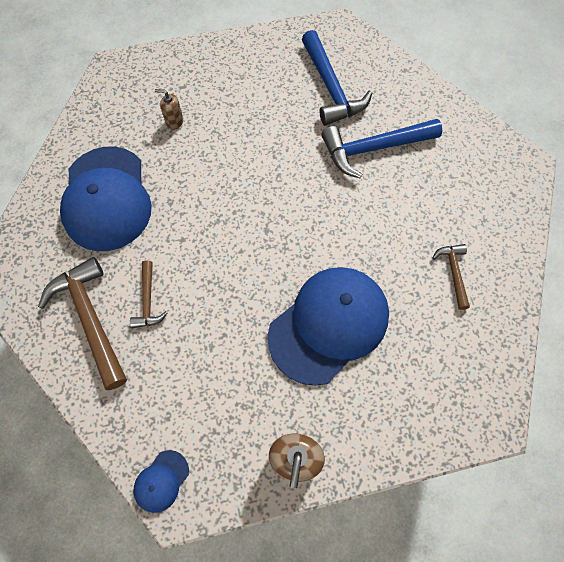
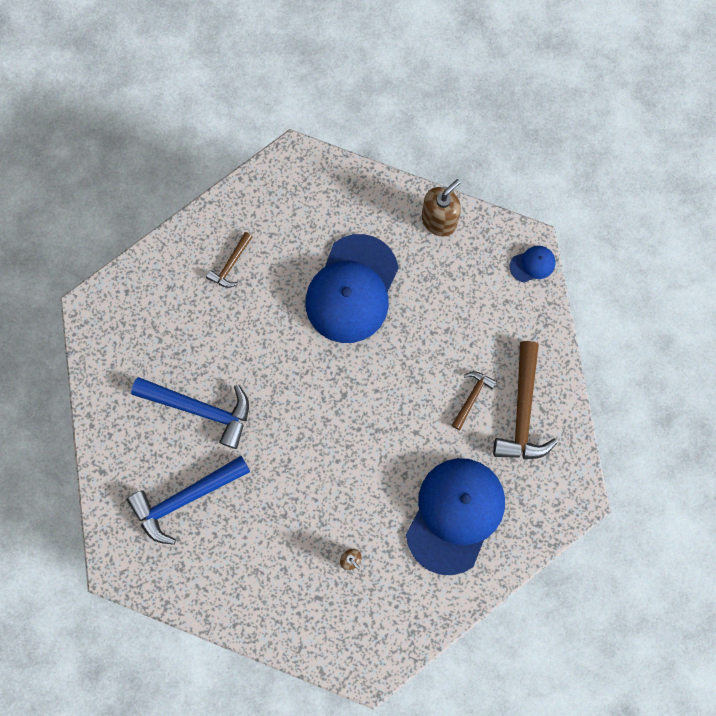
camera: 145 degrees left, 10 degrees up
blue cap [268,267,389,386] -> blue cap turned 60 degrees counterclockwise [305,234,399,343]
blue hammer [302,30,372,125] -> blue hammer turned 135 degrees counterclockwise [127,456,250,545]

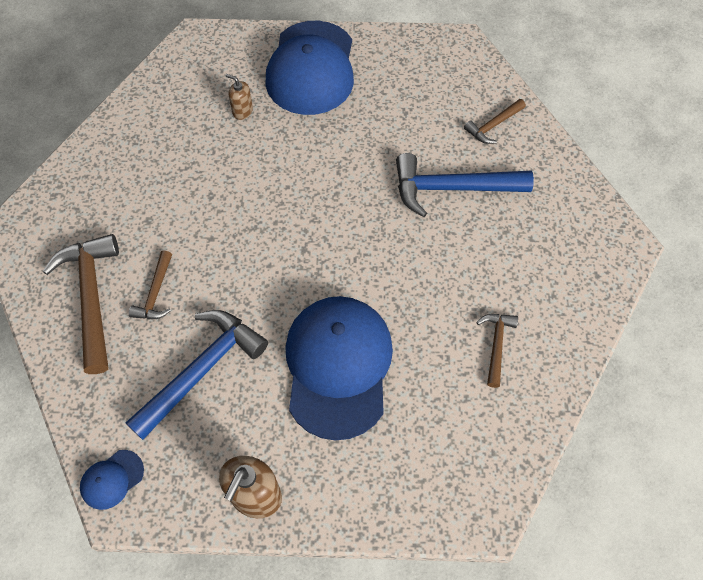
camera: 160 degrees right, 15 degrees down
blue hammer [127,456,250,545] -> blue hammer moved to [126,310,268,440]
blue cap [406,458,505,575] -> blue cap moved to [265,21,354,115]
none -> brown hammer [464,99,526,144]

